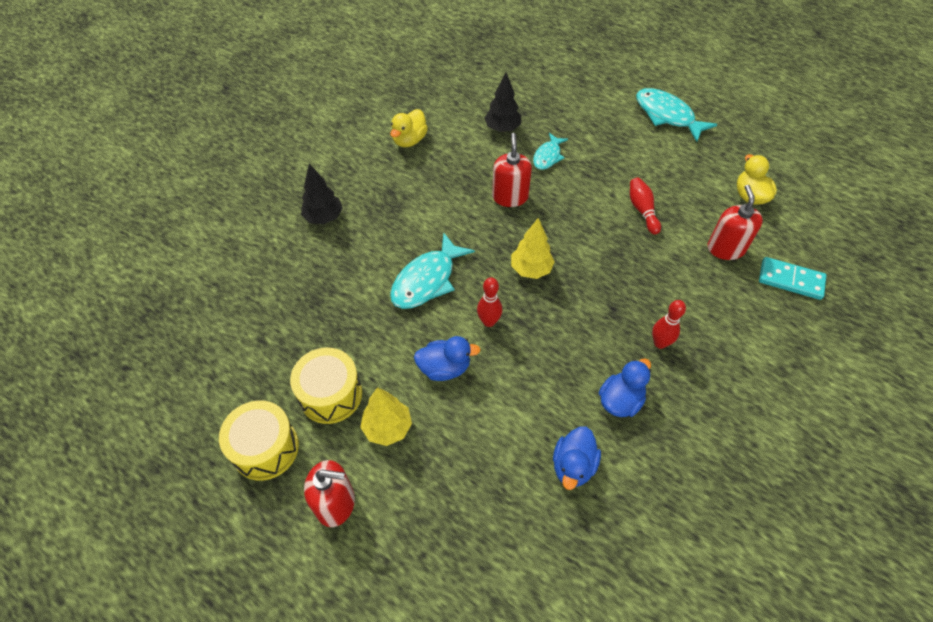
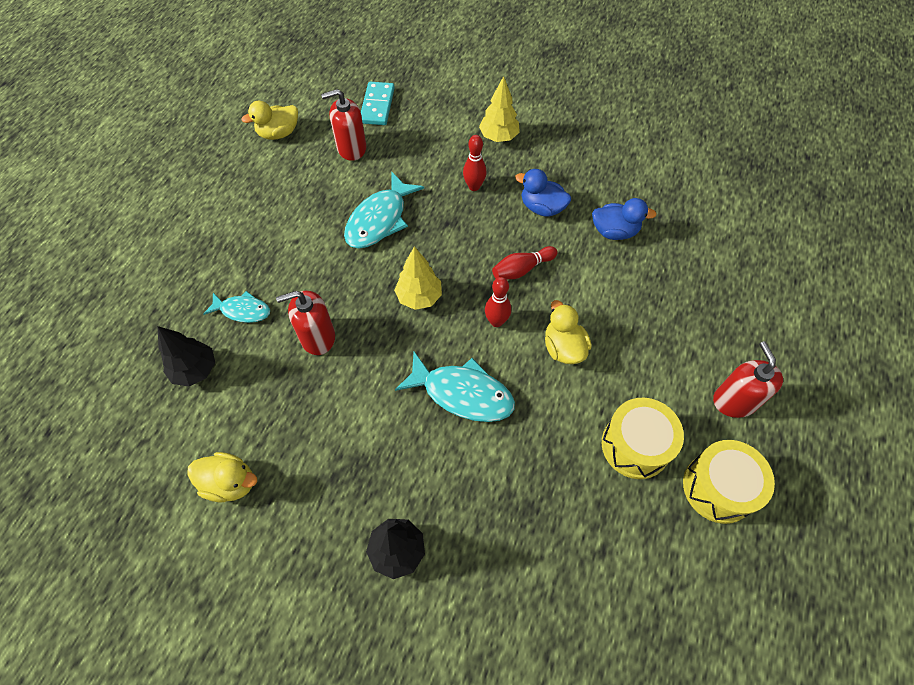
camera: 105 degrees left, 5 degrees up
yellow tree [360,387,412,446] -> yellow tree moved to [479,76,520,142]
blue duck [414,336,481,381] -> yellow duck [545,300,592,364]
red bowling pin [630,177,661,235] -> red bowling pin moved to [492,246,557,279]
turquoise fish [636,88,717,142] -> turquoise fish moved to [344,172,424,248]

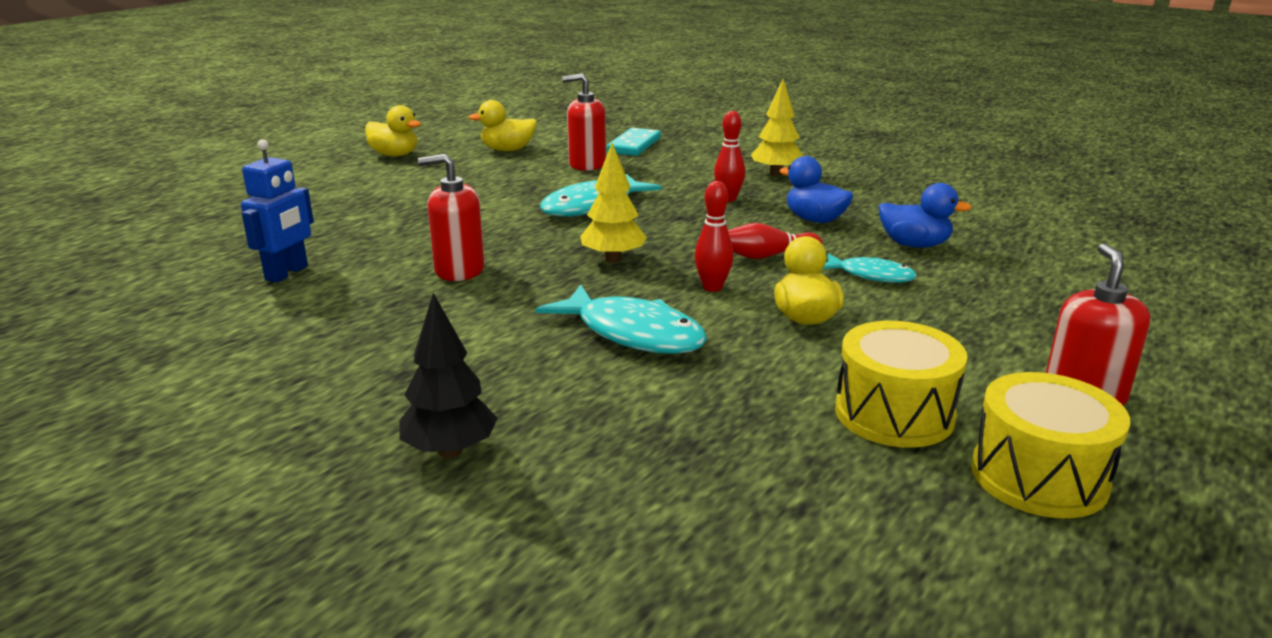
camera: 15 degrees right, 35 degrees down
black tree [157,326,215,386] -> blue robot [241,139,314,283]
yellow duck [187,452,257,502] -> yellow duck moved to [365,105,421,157]
turquoise fish [203,291,270,323] -> turquoise fish moved to [823,253,917,283]

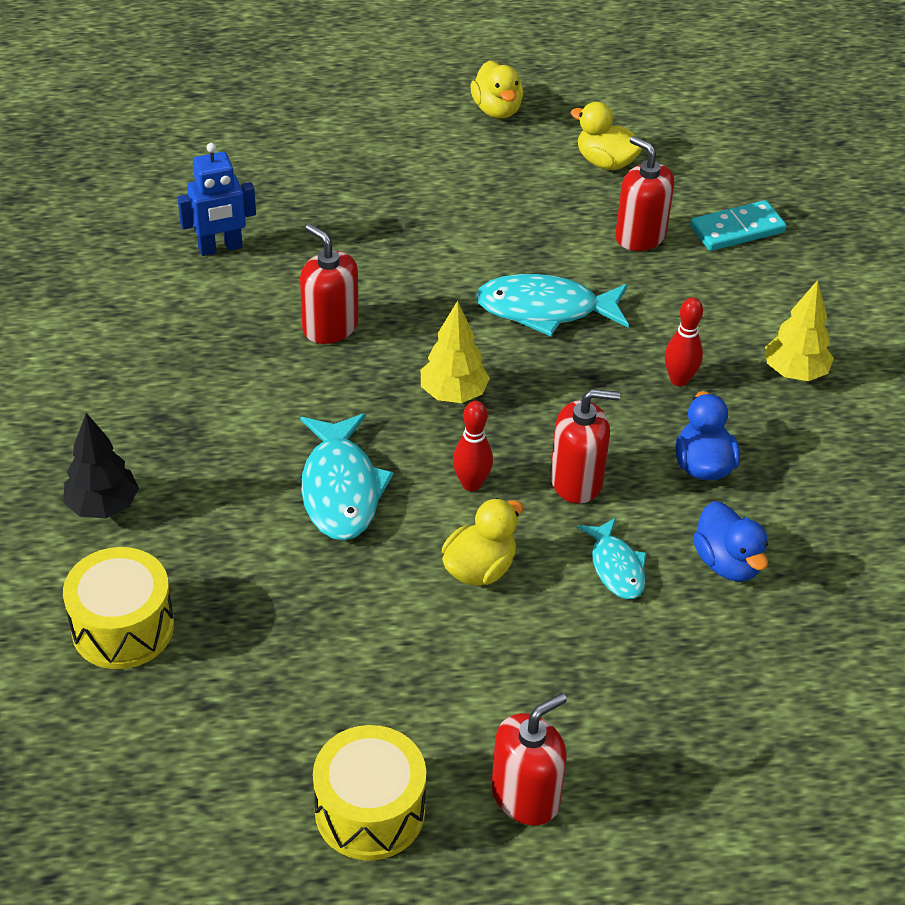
camera: 45 degrees right, 20 degrees up
red bowling pin [728,223,822,259] -> red soap dispenser [550,389,620,504]
yellow drum [835,321,968,448] -> yellow drum moved to [63,547,174,669]

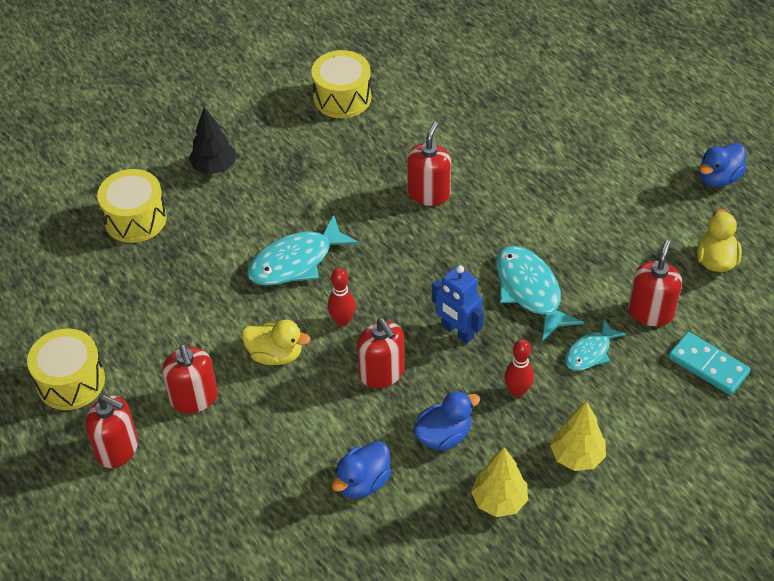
camera: 65 degrees right, 5 degrees up
blue robot [178,143,256,256] -> blue robot moved to [432,265,484,344]
yellow tree [421,301,490,403] -> yellow tree moved to [471,447,528,517]
yellow duck [471,60,523,119] -> blue duck [699,143,747,187]
turquoise fish [577,517,646,599] -> turquoise fish moved to [565,319,626,371]
none -> red soap dispenser [162,344,218,413]
none -> yellow drum [311,50,371,118]

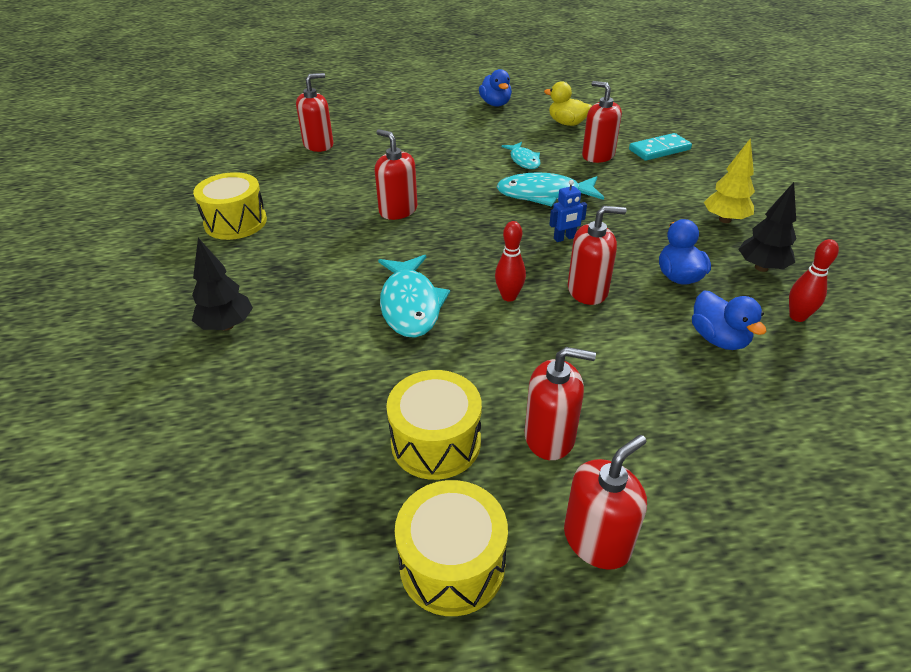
camera: 65 degrees left, 10 degrees down
yellow drum [97,169,167,243] -> yellow drum moved to [386,370,482,480]
yellow duck [242,320,311,365] -> none
blue robot [432,265,484,344] -> blue robot [549,180,587,242], size x0.65
yellow tree [471,447,528,517] -> black tree [738,182,797,272]
red bowling pin [504,339,534,397] -> red bowling pin moved to [789,239,839,322]
turquoise fish [565,319,626,371] -> turquoise fish moved to [502,142,541,169]
none -> red soap dispenser [296,73,333,152]

